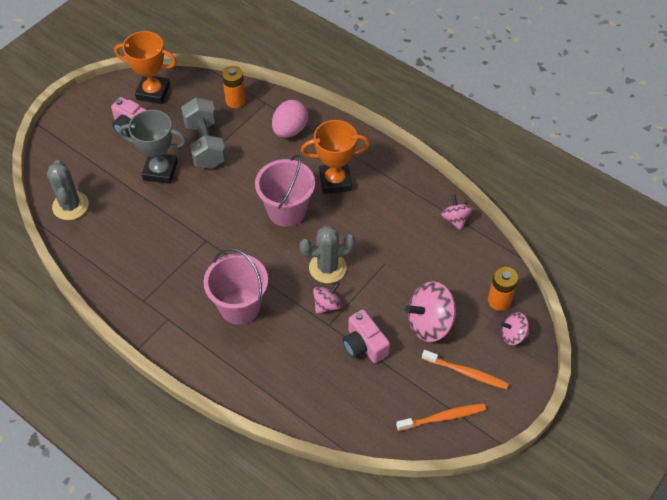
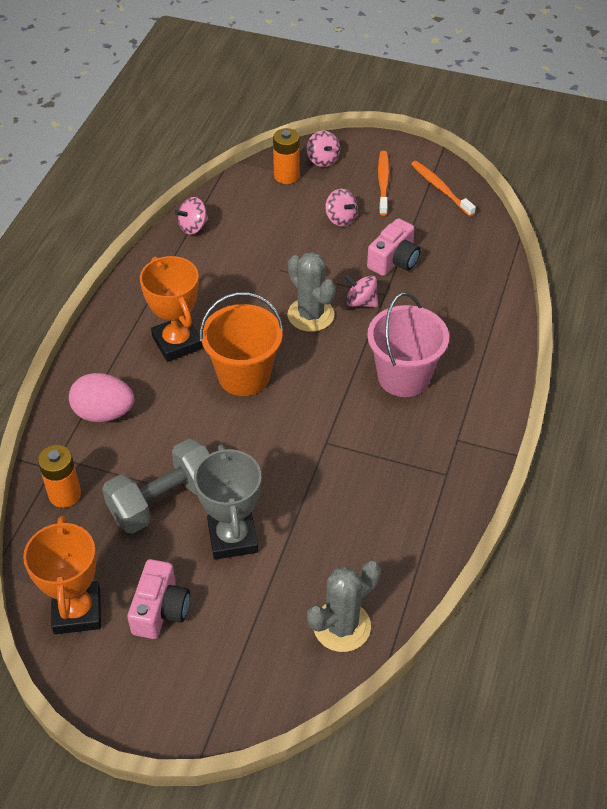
camera: 110 degrees left, 5 degrees down
pink bucket [255,154,315,227] -> orange bucket [200,292,284,396]
pink spinning top [405,281,456,342] -> pink spinning top [325,189,358,226], size x0.56

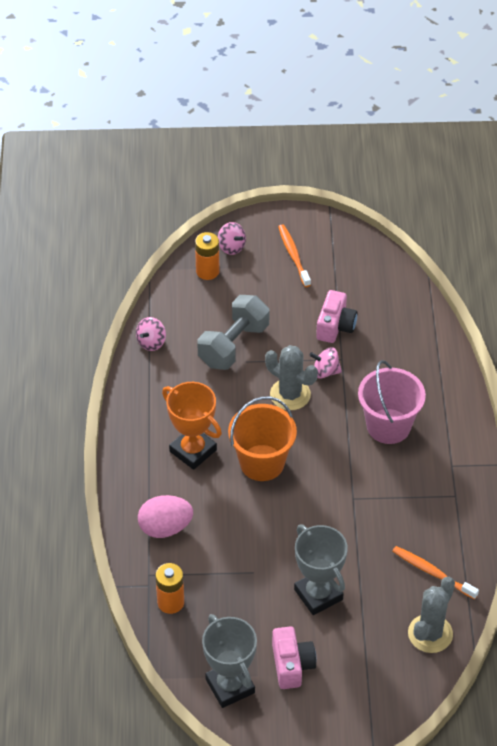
camera: 20 degrees left, 0 degrees up
orange trophy [23,516,101,634] -> grey trophy [202,614,257,708]
grey dumbbell [102,439,209,534] -> grey dumbbell moved to [197,295,269,370]
pink spinning top [325,189,358,226] -> none
orange toothbrush [411,161,476,217] -> orange toothbrush moved to [393,546,479,600]

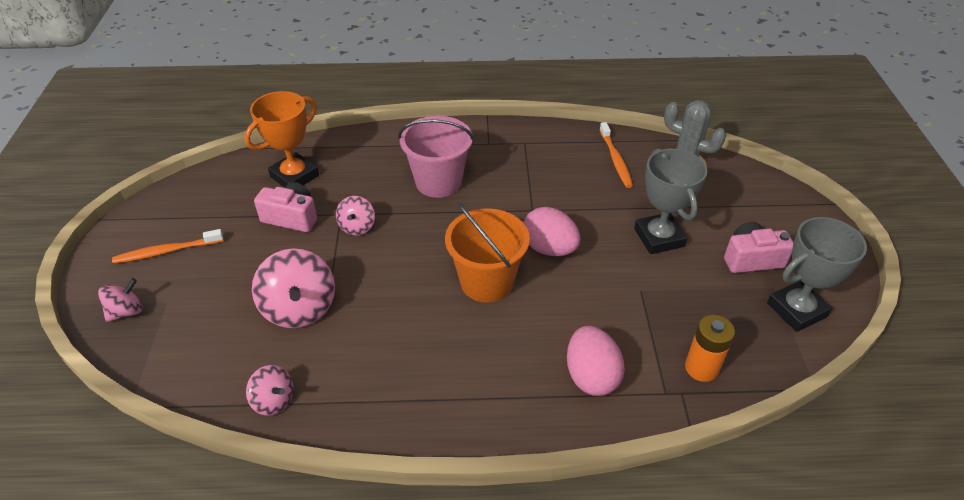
camera: 90 degrees left, 5 degrees down
orange trophy [162,382,222,470] -> orange trophy moved to [244,91,319,188]
orange battery [195,232,220,280] -> none
grey dumbbell [197,295,269,370] -> pink spinning top [252,249,335,328]
grey cactus [265,345,318,410] -> none
grey trophy [294,524,348,615] -> grey trophy turned 75 degrees counterclockwise [634,148,707,254]
orange toothbrush [393,546,479,600] -> orange toothbrush turned 45 degrees counterclockwise [599,122,633,188]
none -> pink egg [523,207,581,256]

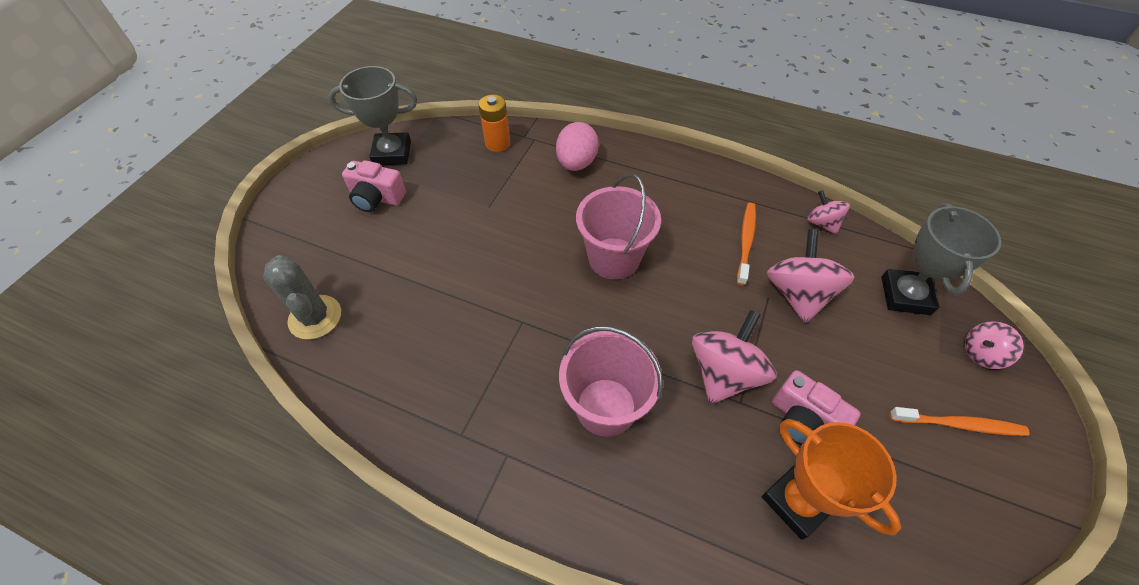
camera: 155 degrees left, 10 degrees up
orange trophy [244,91,319,188] -> orange trophy turned 75 degrees clockwise [762,419,901,540]
pink spinning top [336,196,375,235] -> pink spinning top [692,310,777,404], size x1.78
orange bucket [445,203,530,303] -> pink bucket [576,174,661,279]
pink egg [523,207,581,256] -> none
orange toothbrush [599,122,633,188] -> orange toothbrush moved to [737,203,756,285]
grey trophy [634,148,707,254] -> grey trophy moved to [881,203,1001,315]

